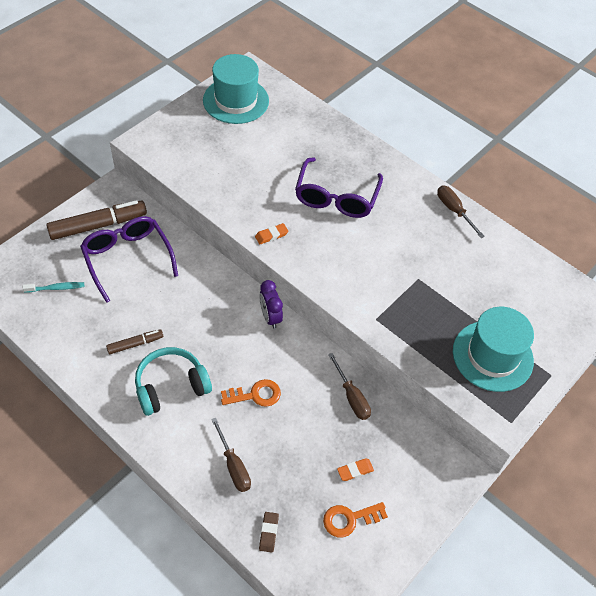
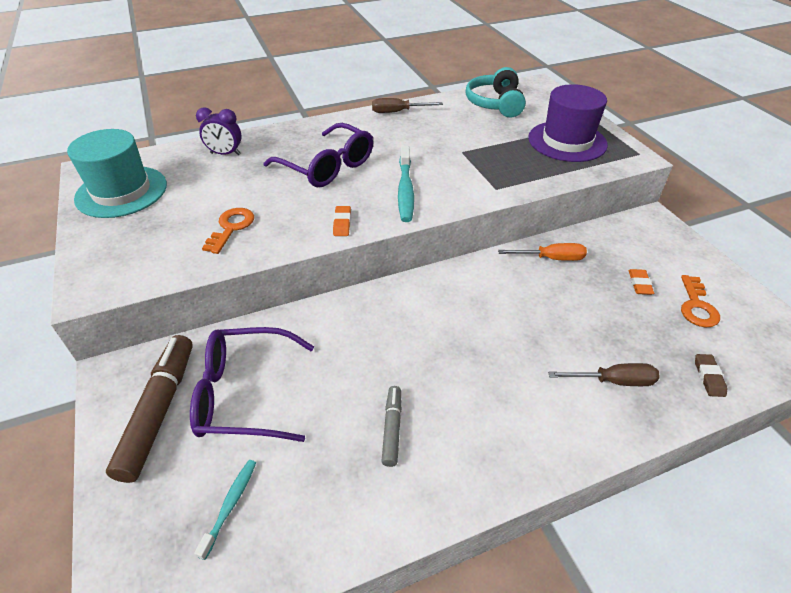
camera: 60 degrees left, 10 degrees down
brown marker [106,329,163,354] -> grey marker [381,386,402,467]
turquoise headphones [135,347,212,416] -> turquoise headphones moved to [466,67,526,118]
orange key [221,379,281,407] -> orange key moved to [202,208,254,254]
purple clock [259,280,283,329] -> purple clock moved to [196,107,242,156]
brown eraser [259,512,279,552] -> brown eraser turned 60 degrees clockwise [695,354,727,397]
brown screwdriver [328,353,371,420] -> orange screwdriver [498,243,587,261]
turquoise hat [453,307,534,392] -> purple hat [528,84,608,162]
none -> turquoise toothbrush [398,146,414,222]

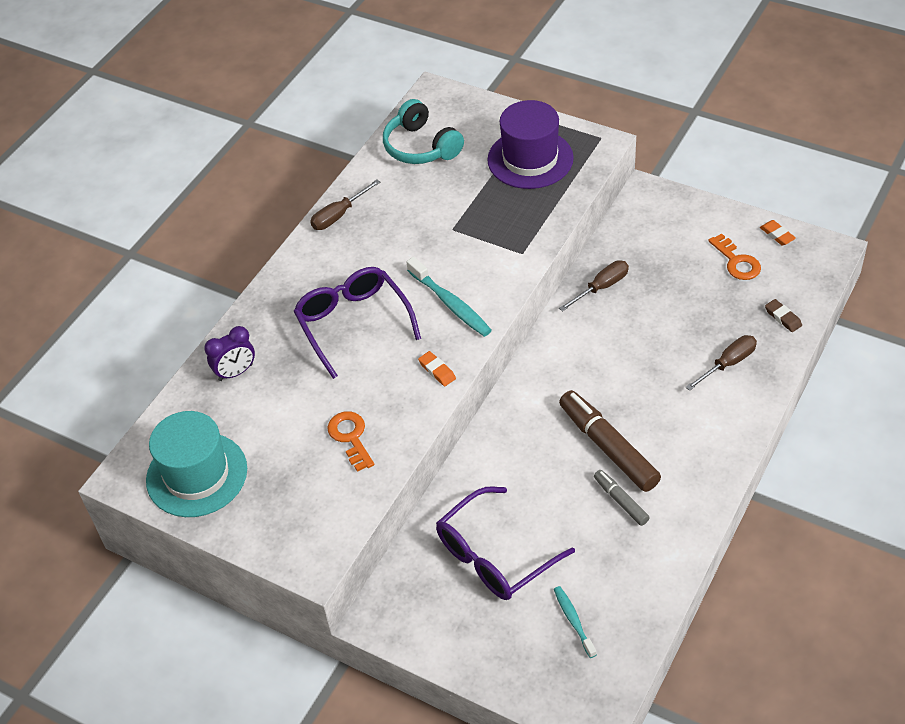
camera: 35 degrees left, 5 degrees up
brown marker [106,335,193,483] -> brown marker moved to [559,390,661,492]
purple glasses [264,123,373,187] -> purple glasses turned 120 degrees counterclockwise [293,267,421,379]
orange screwdriver [498,243,587,261] -> brown screwdriver [559,260,629,312]
orange eraser [629,269,654,295] -> orange eraser moved to [760,220,796,246]

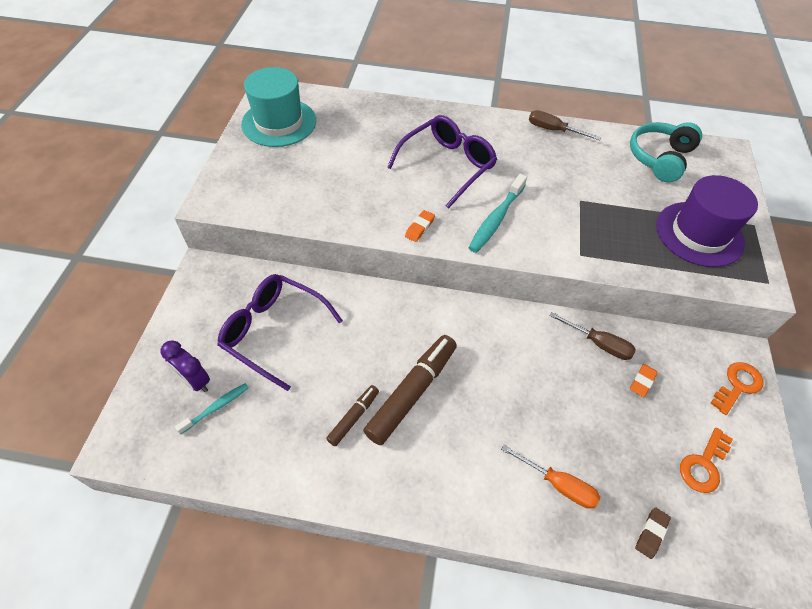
camera: 65 degrees right, 5 degrees up
purple clock [204,326,255,381] -> purple clock moved to [160,340,210,392]
orange key [327,411,374,472] -> orange key moved to [711,362,764,415]
grey marker [594,470,650,526] -> brown marker [326,385,379,446]
brown screwdriver [685,335,757,391] -> orange screwdriver [501,445,600,509]
orange eraser [760,220,796,246] -> orange eraser moved to [630,364,658,397]

